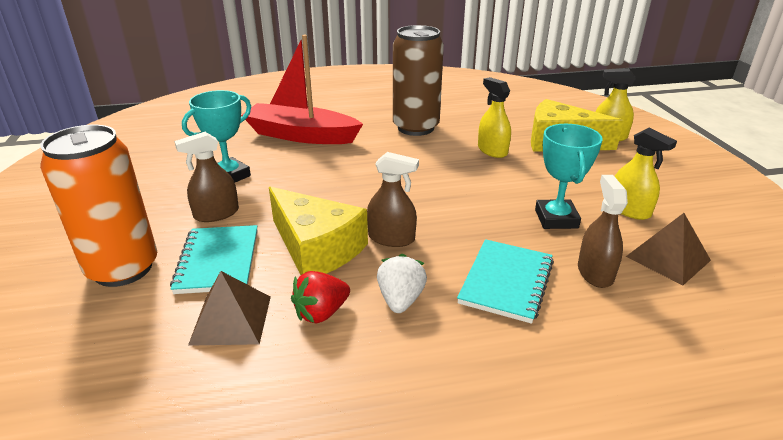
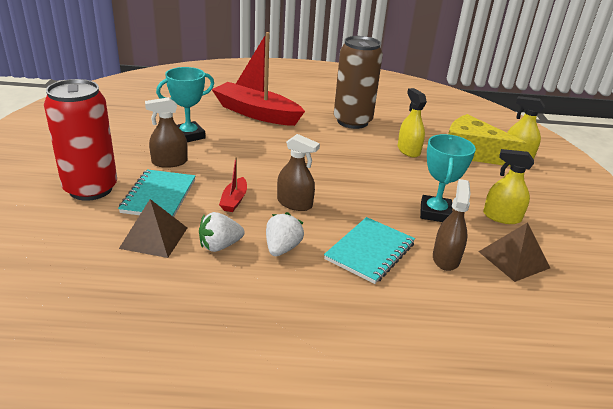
camera: 10 degrees right, 0 degrees up
orange can [40,125,157,287] -> red can [44,79,117,201]
yellow cheese [269,187,368,275] -> red boat [219,157,247,212]
red strawberry [291,271,350,324] -> white strawberry [199,212,244,252]
yellow spray bottle [615,128,677,220] -> yellow spray bottle turned 135 degrees clockwise [483,149,534,224]

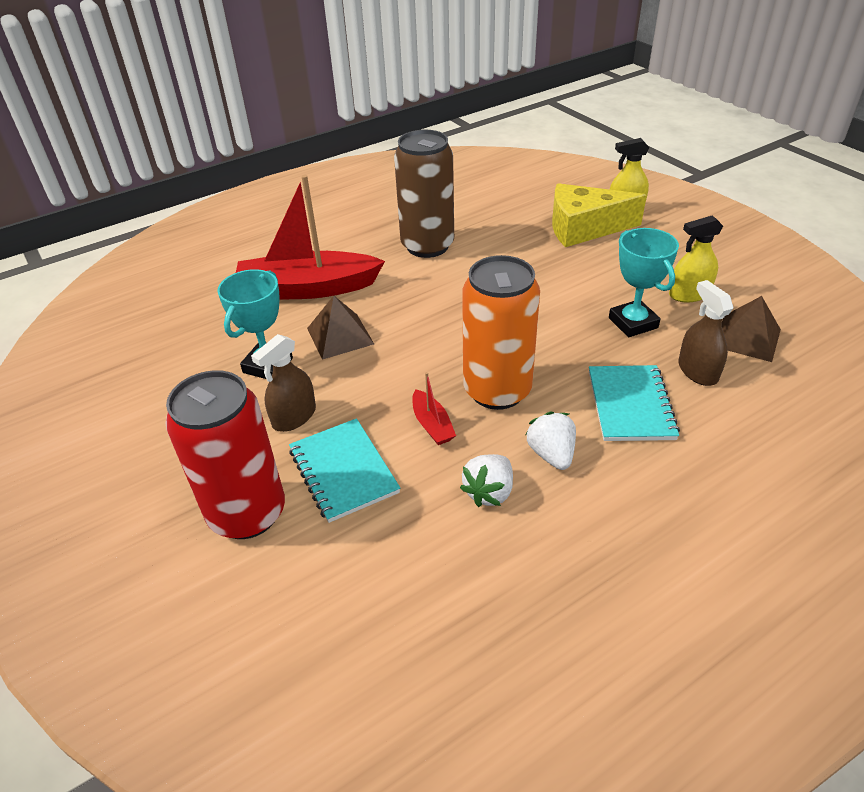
camera: 30 degrees left, 10 degrees up
brown pyramid [119,199,187,258] -> brown pyramid moved to [307,296,374,360]
brown spray bottle [277,134,320,211] -> orange can [462,255,540,410]
yellow spray bottle [398,88,427,157] -> none

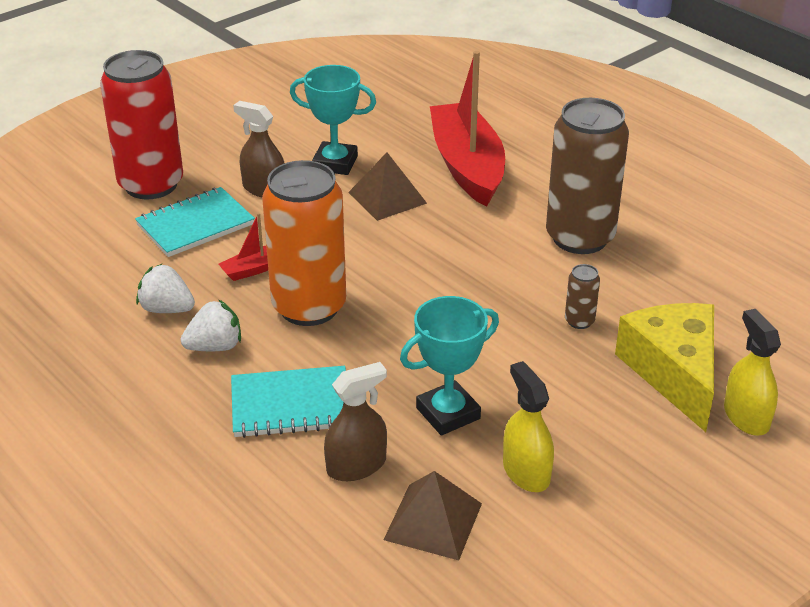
camera: 80 degrees right, 5 degrees down
none -> brown can [565,264,600,329]

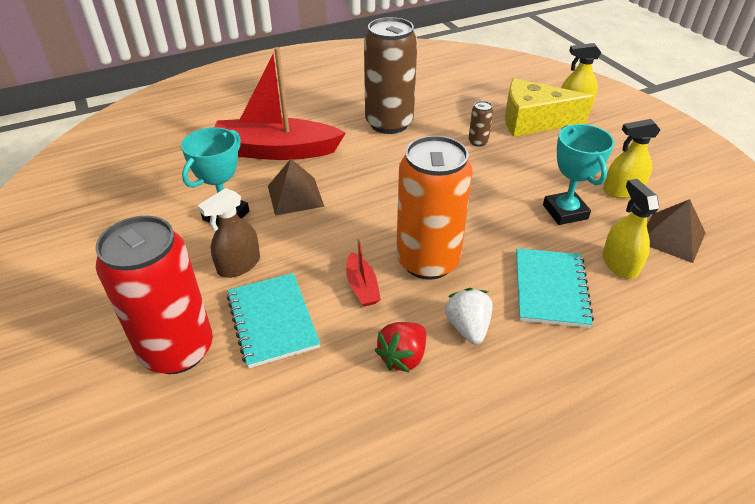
camera: 75 degrees left, 5 degrees up
white strawberry [136,264,195,313] -> red strawberry [375,322,426,373]
brown spray bottle [324,362,387,481] -> yellow spray bottle [602,179,659,279]

